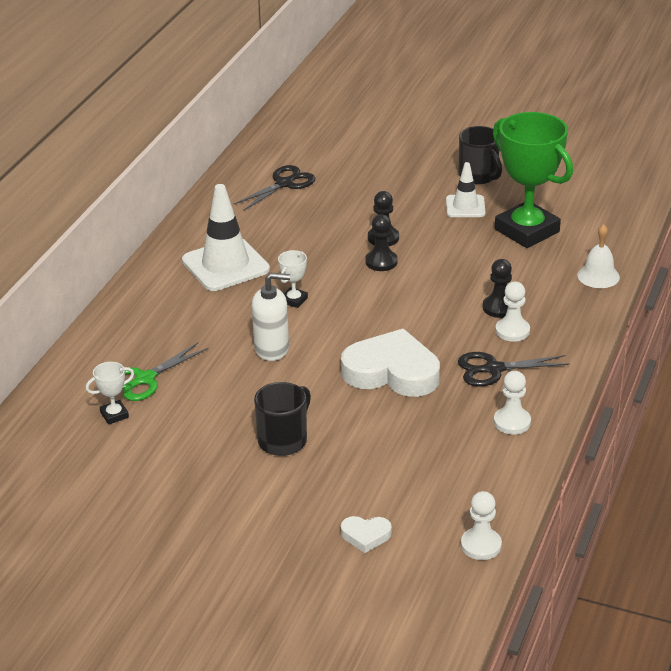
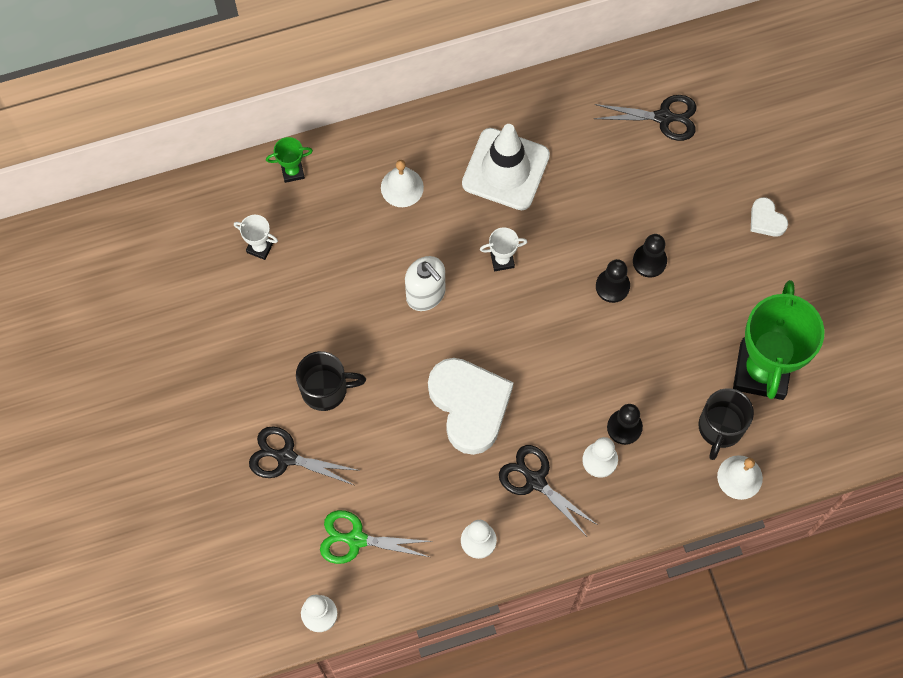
camera: 50 degrees right, 35 degrees up
green scissors [123,342,209,401] -> green scissors moved to [320,510,432,564]
white heart [341,516,392,553] -> white heart moved to [751,197,788,237]
white traffic cone [446,162,486,217] -> none
black mug [459,126,502,184] -> black mug moved to [699,388,754,460]
none -> black scissors [249,426,360,485]
none -> green trophy [266,137,313,183]
none -> white bell [381,160,424,207]

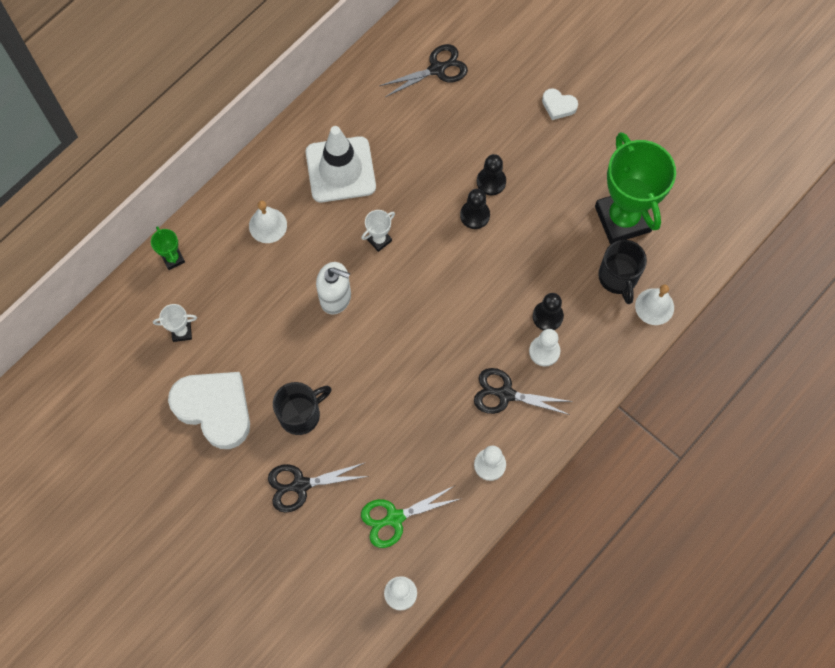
camera: 30 degrees left, 0 degrees up
green trophy [266,137,313,183] -> green trophy turned 75 degrees counterclockwise [151,226,185,270]
white heart [428,358,514,455] -> white heart moved to [168,372,250,449]

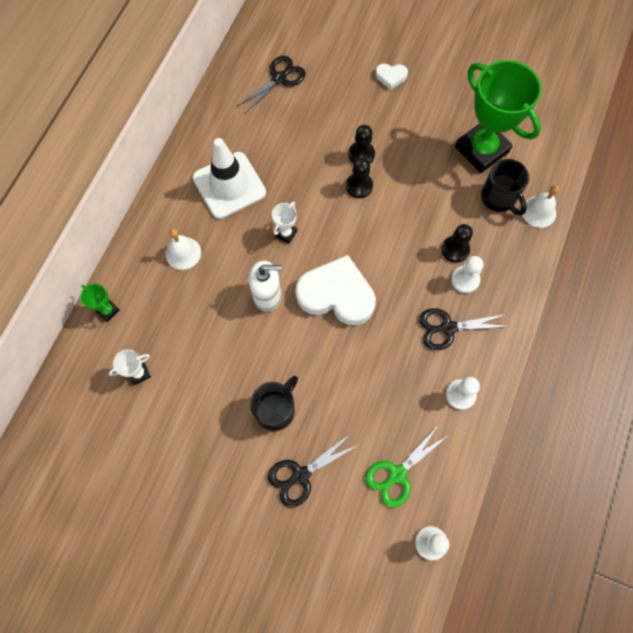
camera: 20 degrees left, 0 degrees up
white heart [168,372,250,449] -> white heart moved to [295,255,376,325]

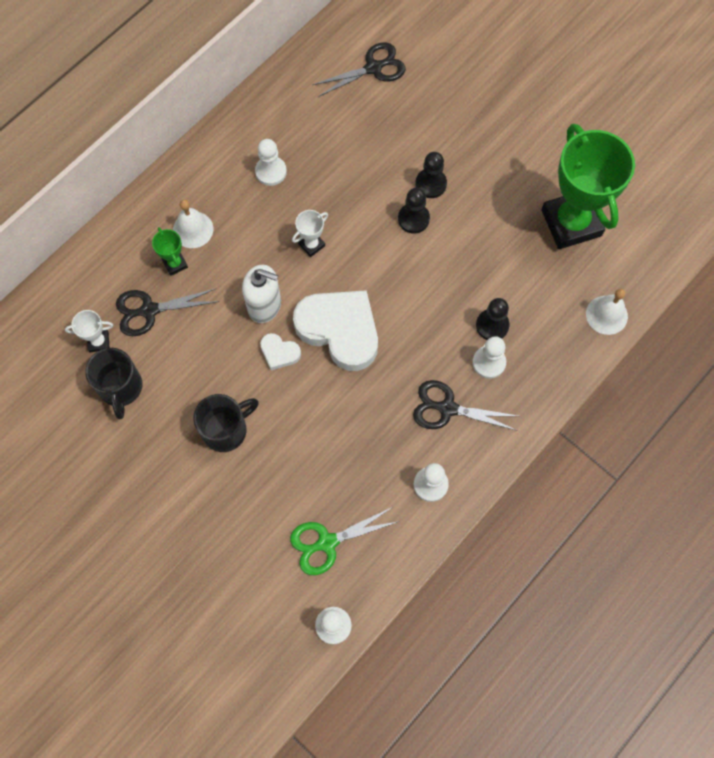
camera: 20 degrees right, 0 degrees up
green trophy [80,284,120,322] -> green trophy moved to [152,227,188,276]
white traffic cone [193,138,266,219] -> white pawn [255,139,287,186]
black scissors [268,434,358,508] -> black scissors moved to [116,289,219,336]
white heart [375,63,408,90] -> white heart moved to [260,333,301,370]
black mug [481,159,529,215] -> black mug moved to [85,348,142,419]

